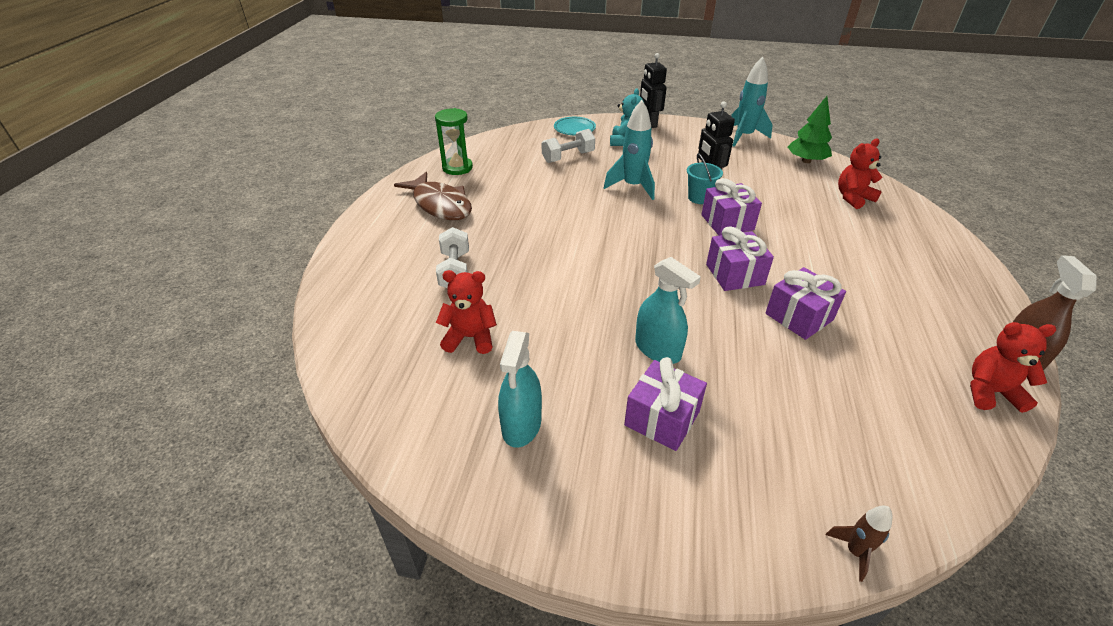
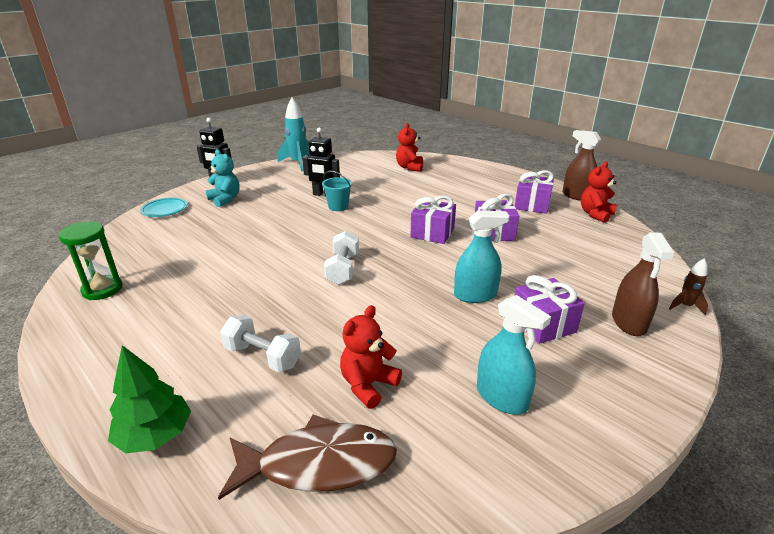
camera: 55 degrees left, 10 degrees down
brown fish [394,172,472,220] -> brown fish moved to [218,415,397,500]
white dumbbell [542,129,595,163] -> white dumbbell moved to [324,231,359,285]
turquoise rocket [604,100,655,200] -> none
purple gift [701,178,762,236] -> purple gift moved to [515,170,554,214]
green tree [788,96,832,163] -> green tree moved to [108,345,191,454]
none -> brown spray bottle [612,232,674,336]

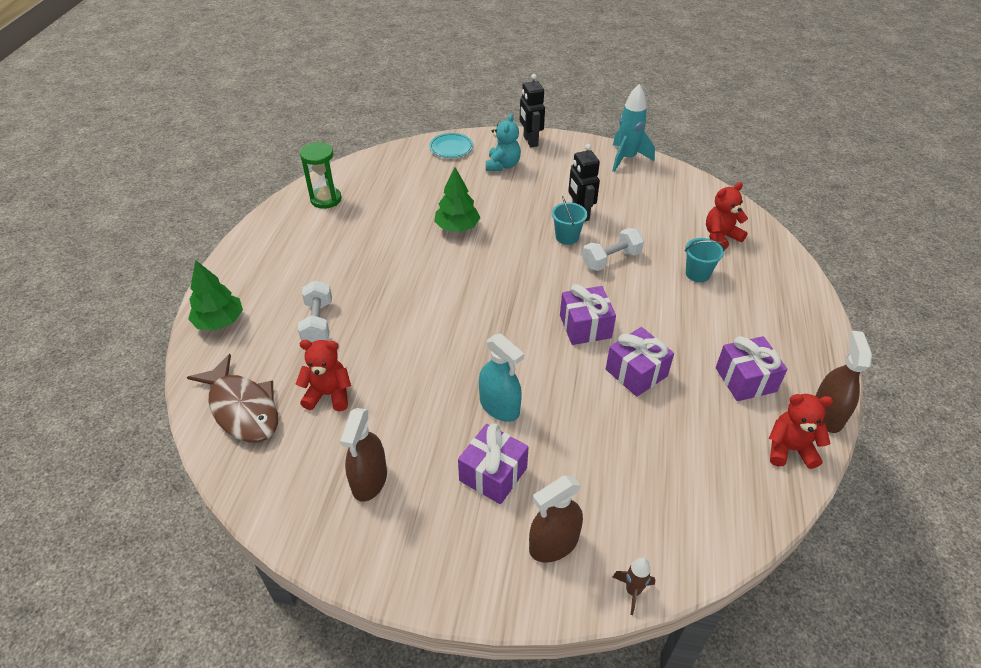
camera: 55 degrees right, 15 degrees up
white dumbbell [324,231,359,285] -> white dumbbell moved to [582,228,644,271]
turquoise spray bottle [477,295,551,414] -> brown spray bottle [340,408,387,502]
none -> green tree [434,167,481,232]
none -> turquoise bucket [685,238,725,282]

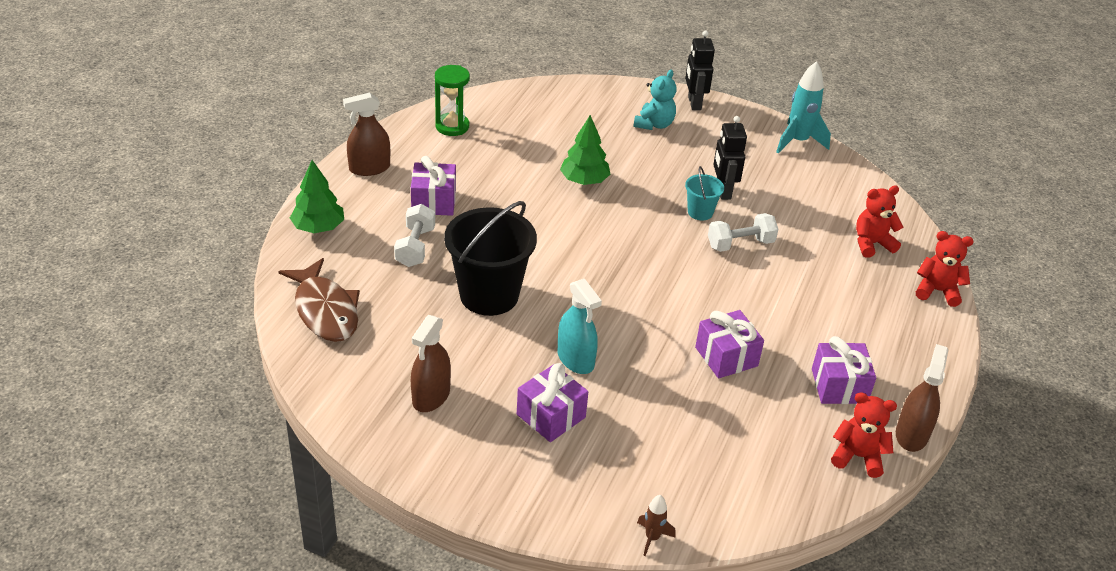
camera: 10 degrees right, 5 degrees down
red teddy bear [296,340,351,411] -> red teddy bear moved to [916,231,974,307]
turquoise plate [429,133,473,158] -> none
brown spray bottle [529,476,583,562] -> brown spray bottle moved to [343,93,390,176]
purple gift [560,284,616,345] -> purple gift moved to [411,156,456,216]
turquoise bucket [685,238,725,282] -> none
none -> black bucket [444,201,537,316]

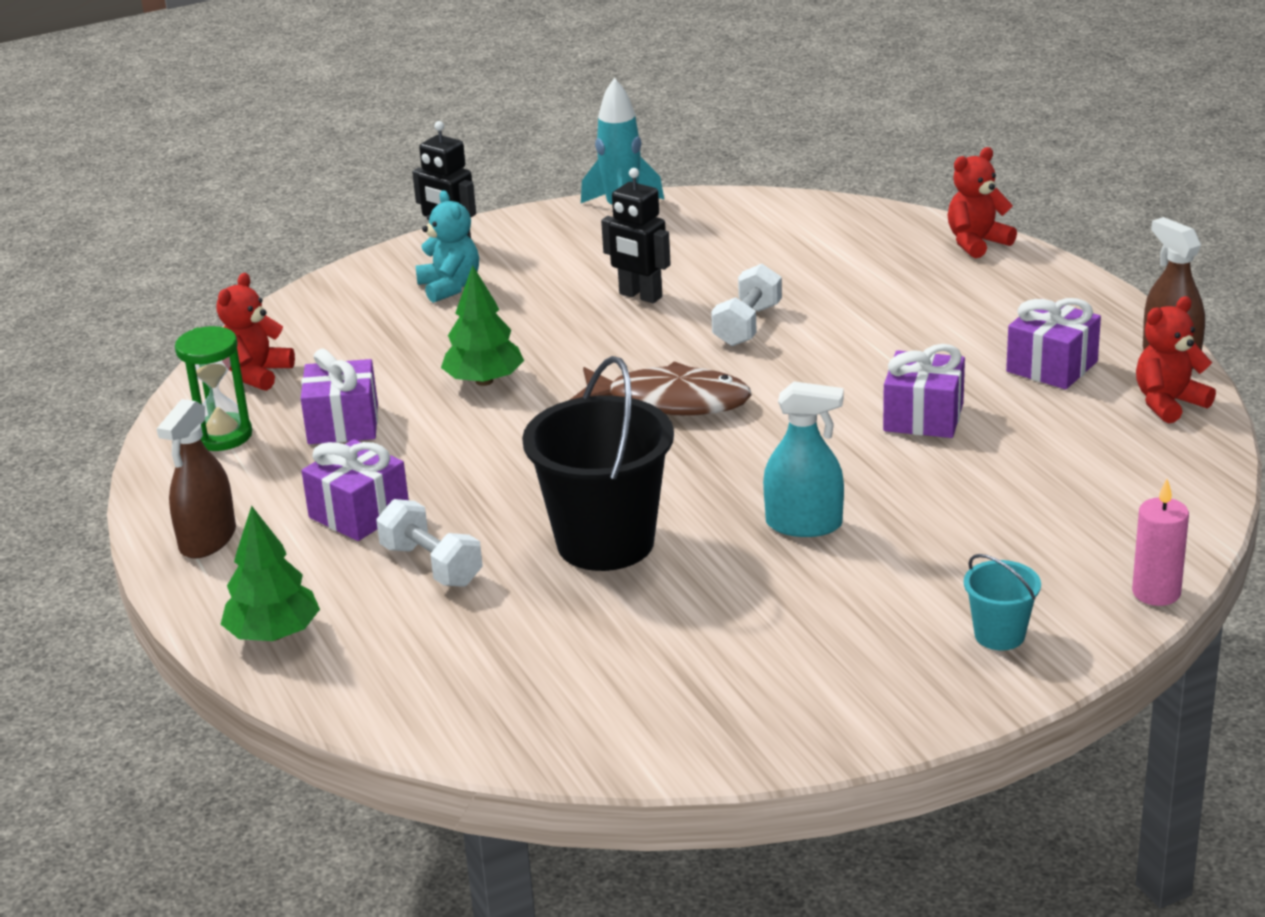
camera: 45 degrees left, 10 degrees down
brown fish [278,258,360,342] -> brown fish moved to [570,361,752,416]
brown spray bottle [411,315,451,412] -> none
purple gift [517,363,588,442] -> purple gift moved to [301,349,378,444]
brown rocket [637,495,676,556] -> pink candle [1132,479,1189,606]
turquoise bucket [685,166,724,220] -> turquoise bucket moved to [964,554,1041,650]
red teddy bear [856,186,903,258] -> red teddy bear moved to [217,273,295,391]

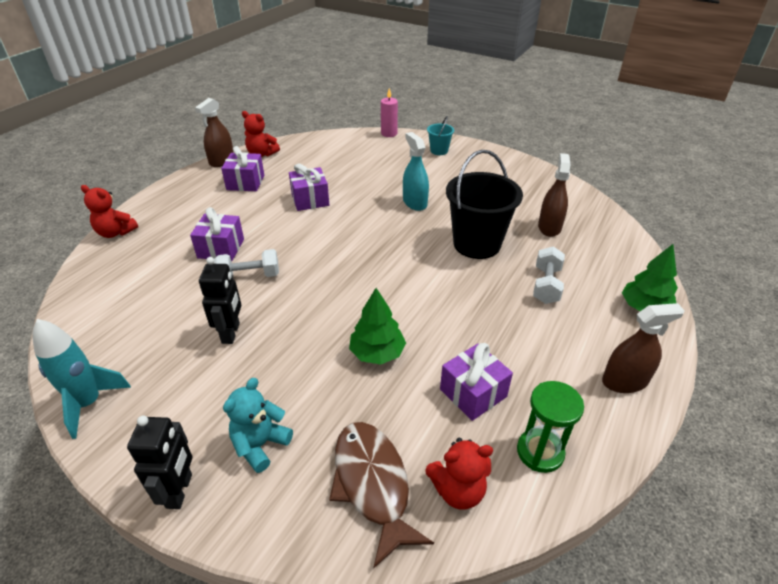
camera: 125 degrees left, 10 degrees up
purple gift [301,439,409,541] -> purple gift moved to [190,207,244,261]
brown fish [570,361,752,416] -> brown fish moved to [329,422,434,568]
none -> brown spray bottle [538,153,570,237]

